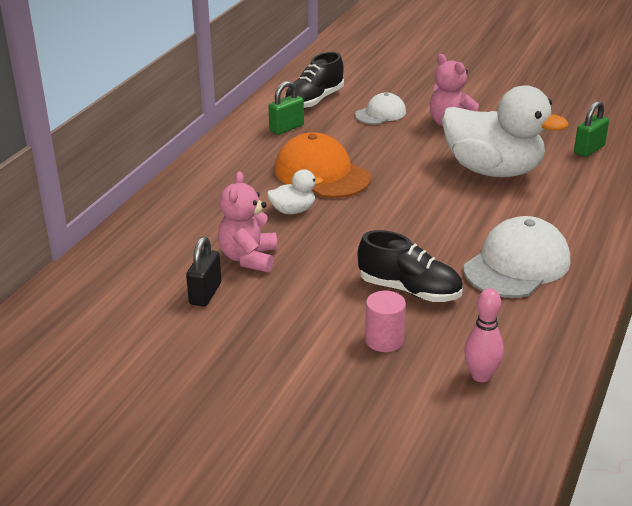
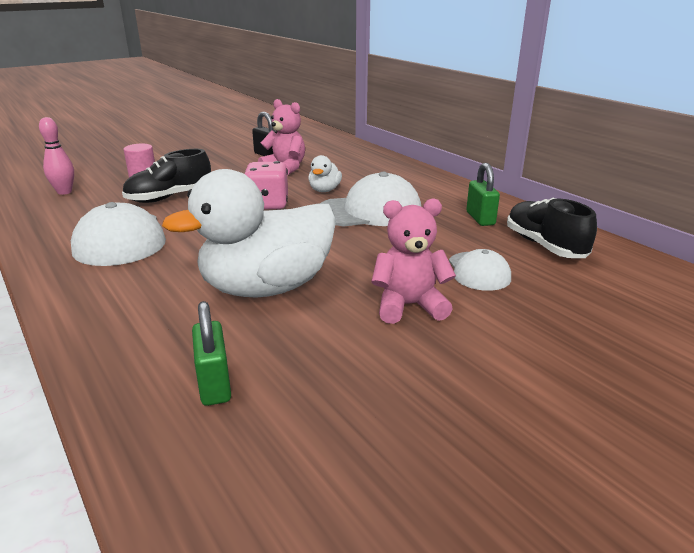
camera: 120 degrees right, 5 degrees down
orange cap [274,132,371,198] -> white cap [320,172,421,227]
none -> pink dice [245,161,288,210]

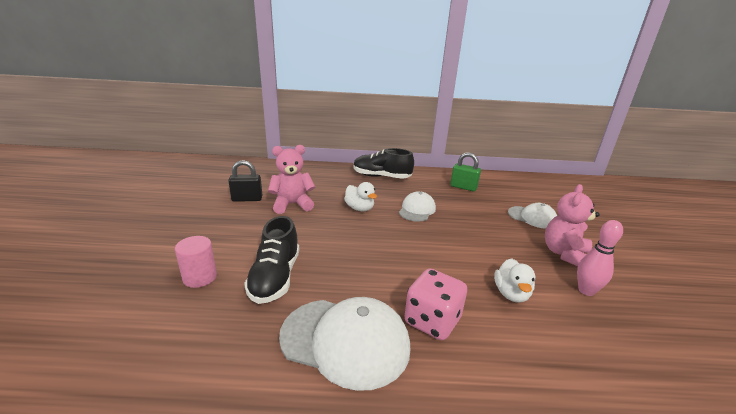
camera: 55 degrees left, 0 degrees up
pink bowling pin [39,117,74,195] -> pink bowling pin moved to [577,220,623,296]
white duck [162,169,336,298] -> white duck [494,258,535,303], size x0.43
green padlock [192,301,231,406] -> none
pink dice [245,161,288,210] -> pink dice moved to [404,268,467,340]
white cap [320,172,421,227] -> white cap [399,191,436,222], size x0.58
black shoe [507,198,597,258] -> black shoe moved to [353,148,414,179]

